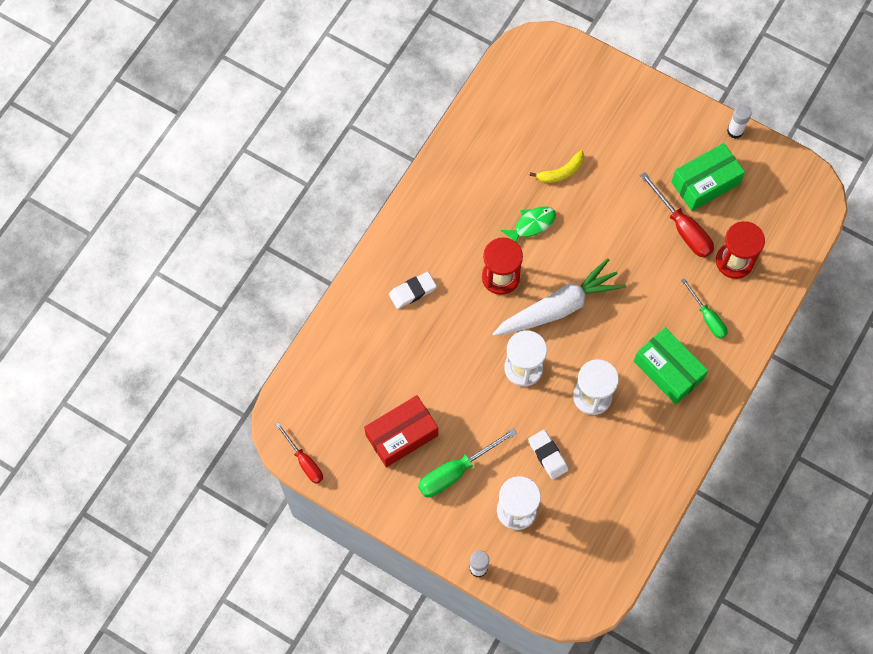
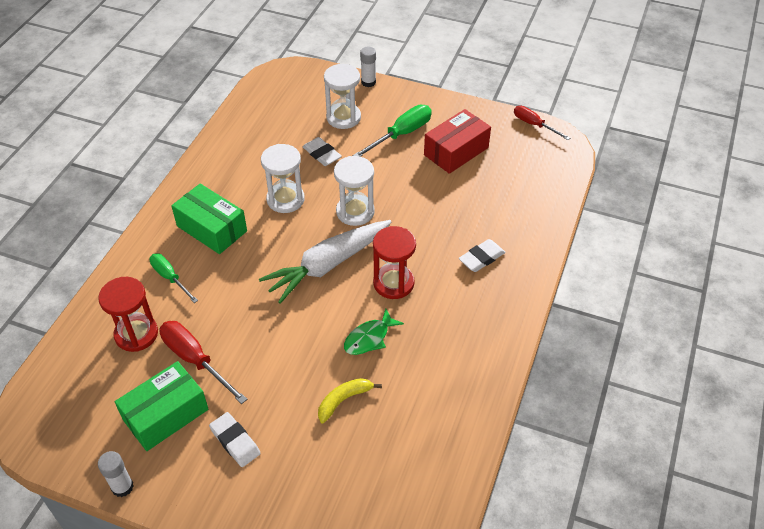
camera: 170 degrees right, 20 degrees down
none -> white eraser [209,412,261,467]

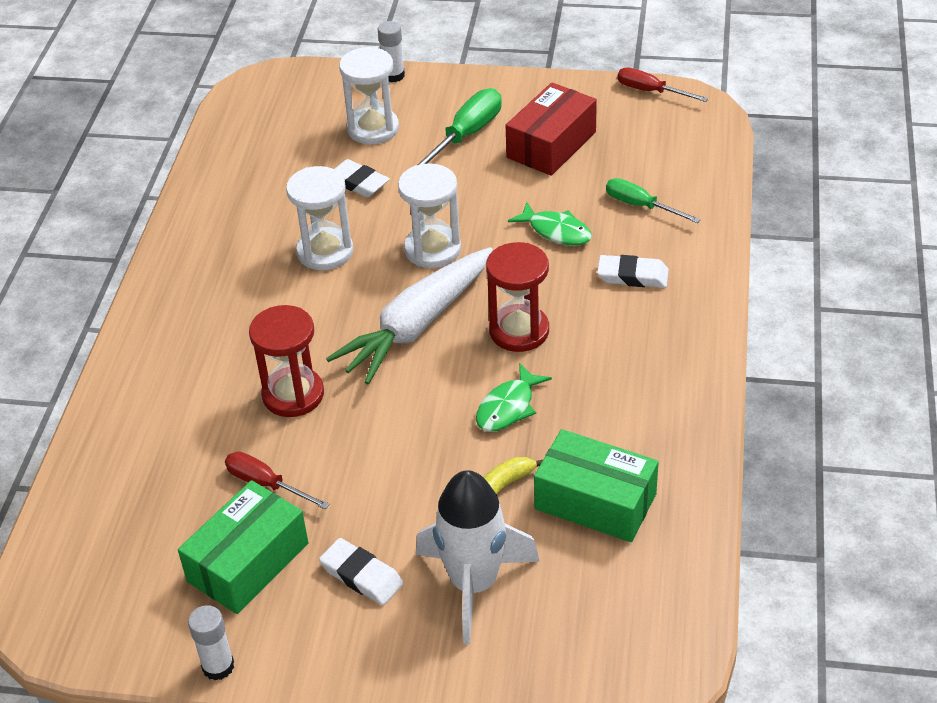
camera: 10 degrees left, 5 degrees down
red hourglass [98,277,158,352] -> red hourglass moved to [249,305,324,417]
green screwdriver [150,254,198,303] -> green screwdriver moved to [606,178,701,223]
red screwdriver [159,321,247,404] -> red screwdriver [225,452,330,509], size x0.66
green box [171,183,247,254] -> green box moved to [534,429,659,542]
white eraser [459,239,506,272] -> white eraser turned 60 degrees clockwise [597,255,669,288]
none -> white rocket [416,470,540,645]
none -> green fish [508,202,592,245]

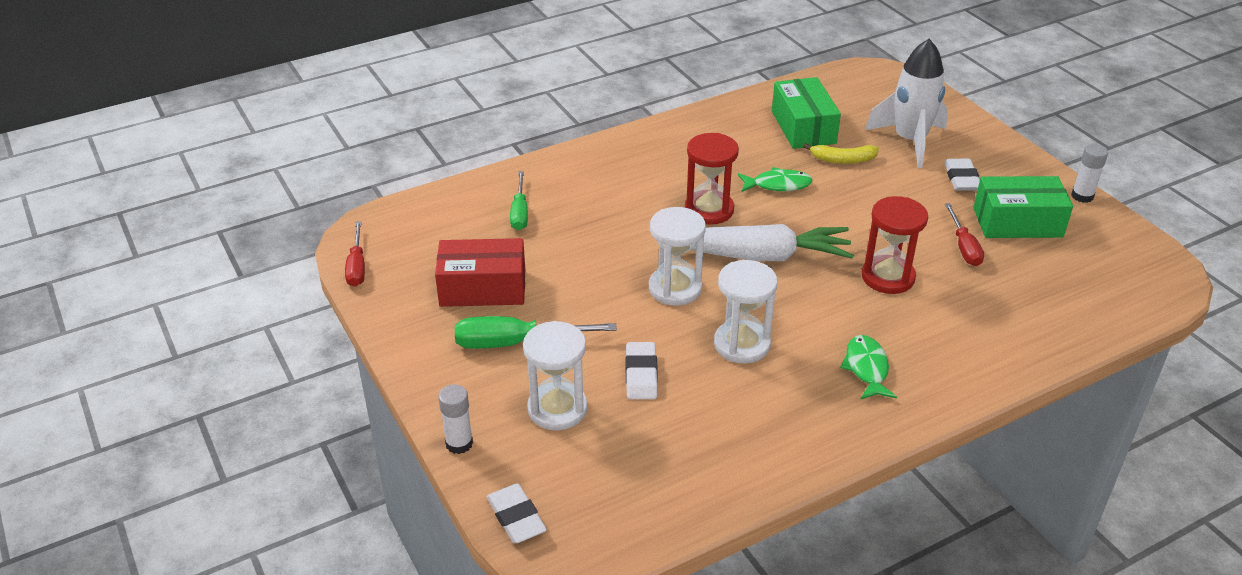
camera: 130 degrees left, 5 degrees down
green fish [508,202,592,245] -> green fish moved to [840,335,897,400]
white eraser [597,255,669,288] -> white eraser moved to [487,483,547,544]

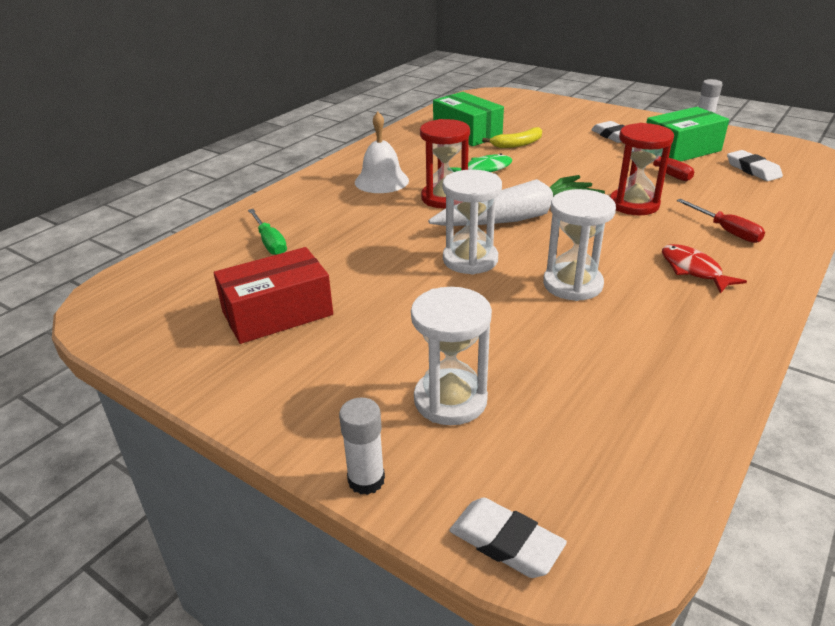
camera: 25 degrees left, 5 degrees down
red screwdriver [345,221,365,287] -> red screwdriver moved to [677,199,765,243]
green screwdriver [455,316,617,349] -> none
white eraser [626,342,658,399] -> white eraser moved to [727,150,783,181]
green fish [840,335,897,400] -> red fish [662,244,747,294]
white rocket [865,39,948,168] -> none
none -> white bell [355,112,409,193]

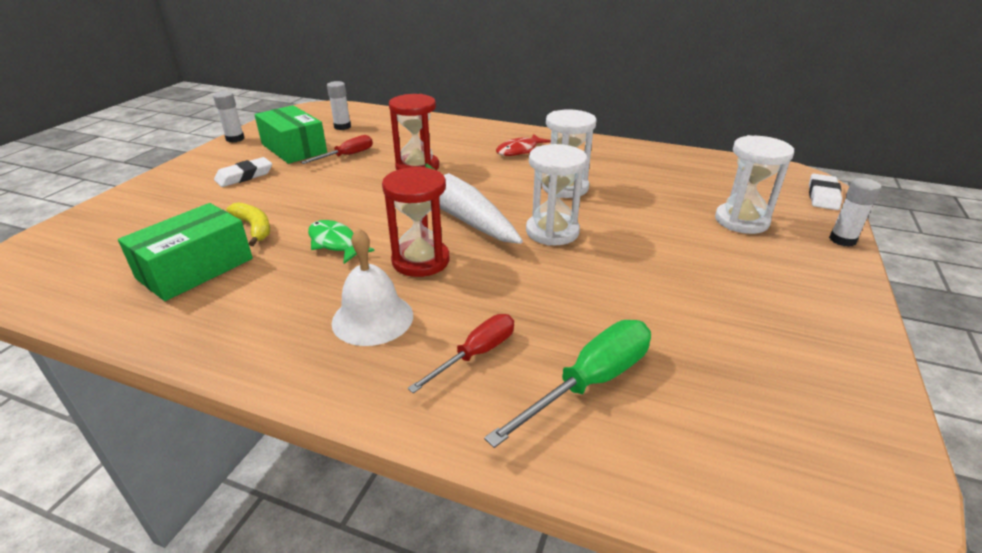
camera: 105 degrees left, 0 degrees up
red box [214,247,333,344] -> none
green screwdriver [248,209,287,255] -> green screwdriver [484,320,651,448], size x1.52
red screwdriver [677,199,765,243] -> red screwdriver moved to [408,314,514,393]
white eraser [727,150,783,181] -> white glue stick [327,81,351,130]

